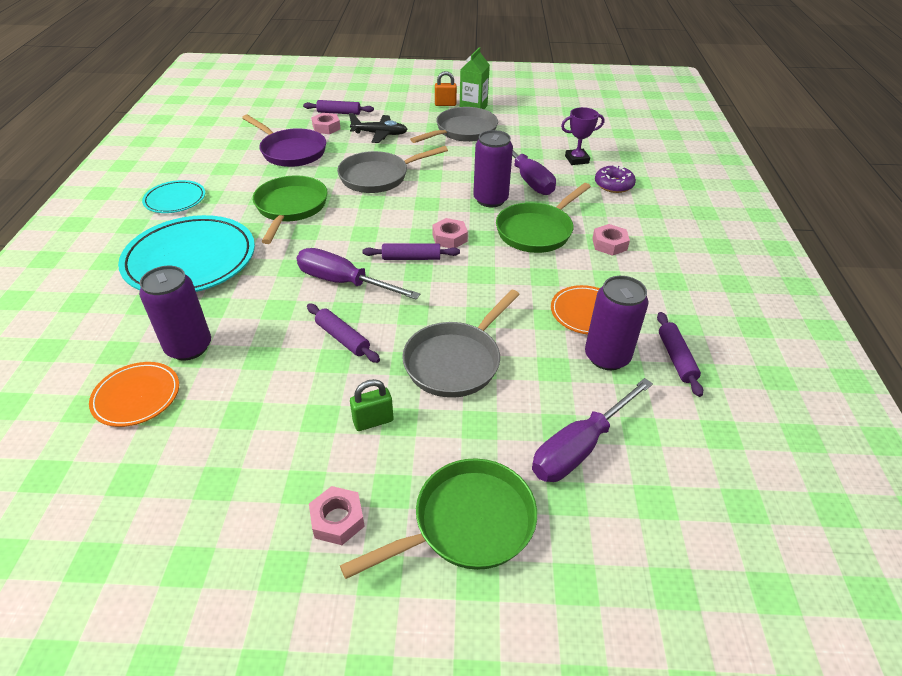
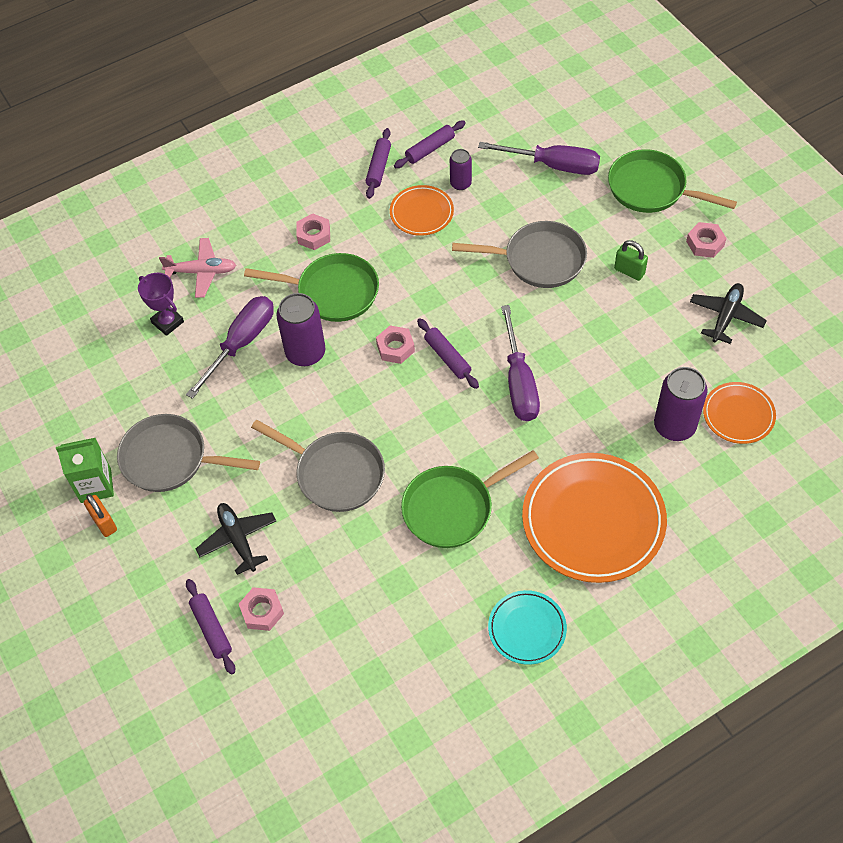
camera: 120 degrees left, 15 degrees up
turquoise plate [118,215,255,292] -> orange plate [522,453,667,583]
purple pan [242,115,326,167] -> none
purple rolling pin [307,304,380,363] -> purple rolling pin moved to [366,128,391,199]
purple can [585,276,648,370] -> purple can [450,149,472,190], size x0.57
purple donut [595,165,636,193] -> pink plane [159,238,236,298]
none -> black plane [690,283,767,344]

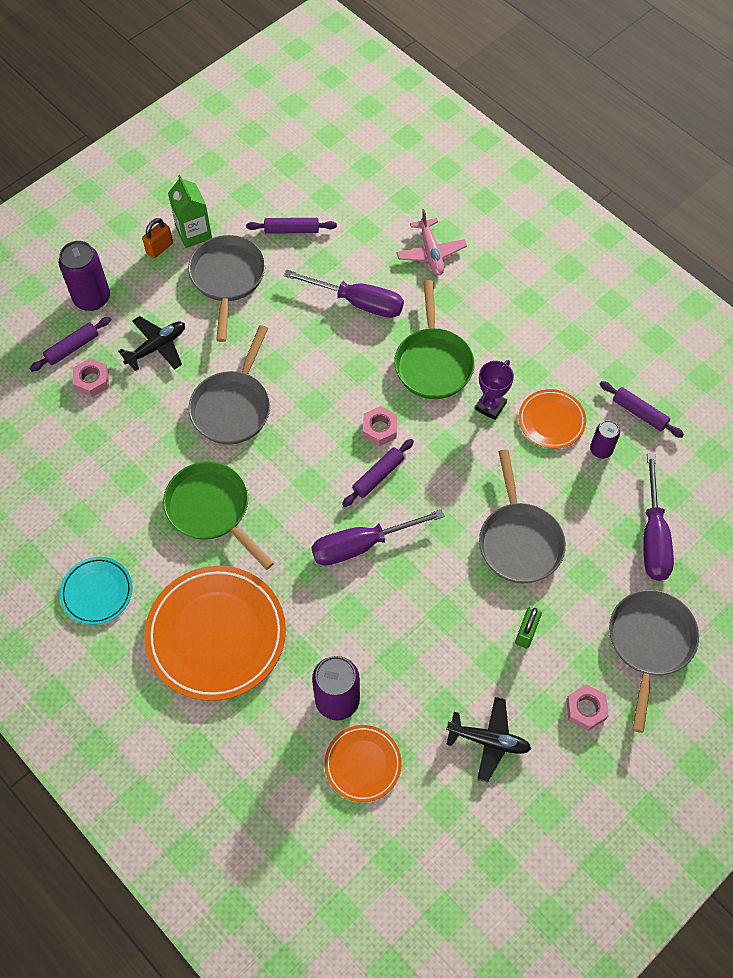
camera: 75 degrees right, 5 degrees up
purple trophy [138,273,184,336] -> purple trophy moved to [475,360,514,420]
purple can [277,293,325,366] -> purple can moved to [59,241,110,311]
pink nut [297,213,330,250] -> none
purple rolling pin [366,128,391,199] -> purple rolling pin moved to [246,218,337,234]
green pan [608,149,737,213] -> grey pan [609,590,699,733]

